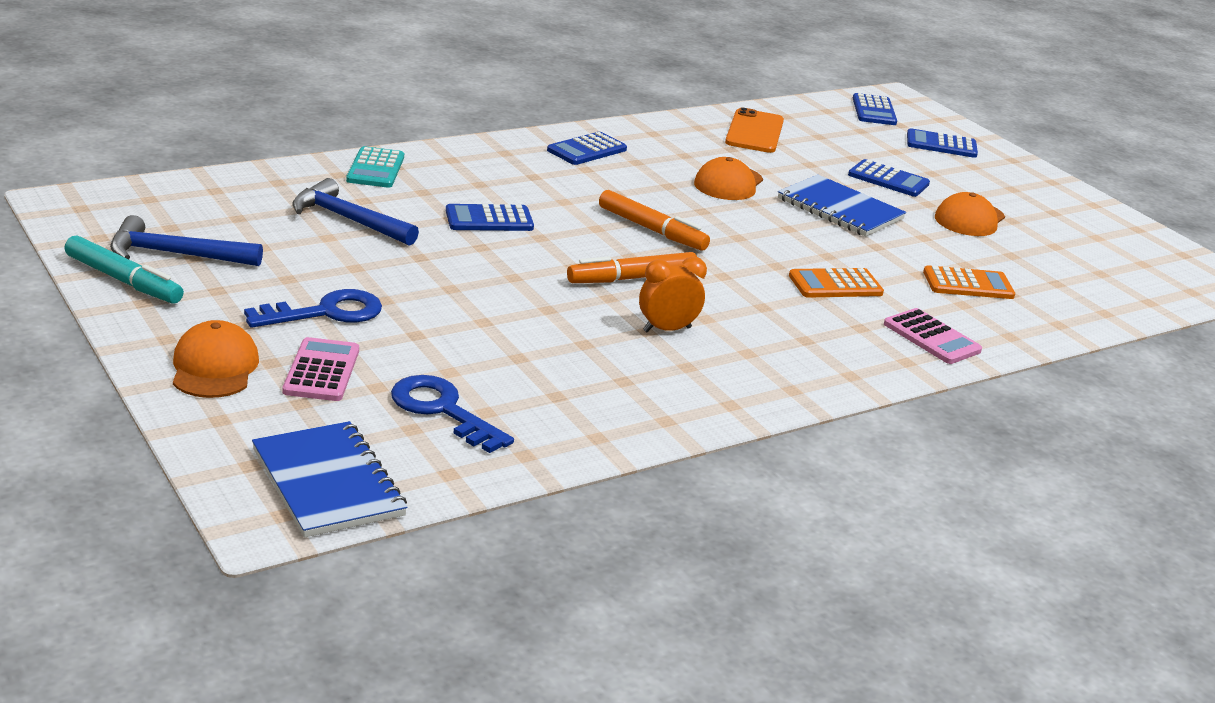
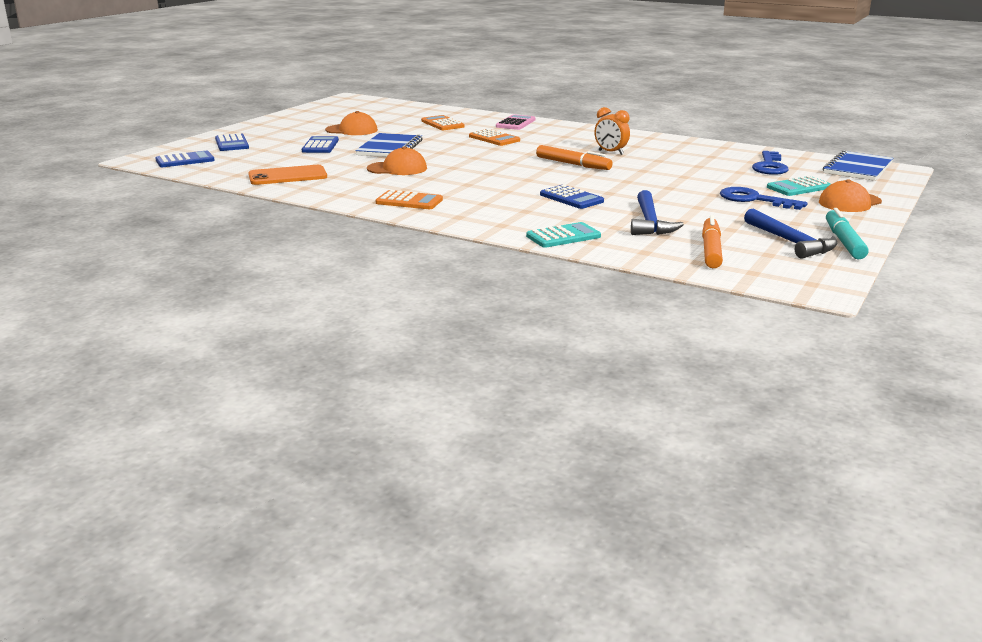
camera: 115 degrees left, 5 degrees down
pink calculator [283,337,359,401] -> turquoise calculator [767,176,831,196]
blue calculator [547,132,627,165] -> orange calculator [376,190,443,209]
orange marker [599,190,710,251] -> orange marker moved to [702,215,723,268]

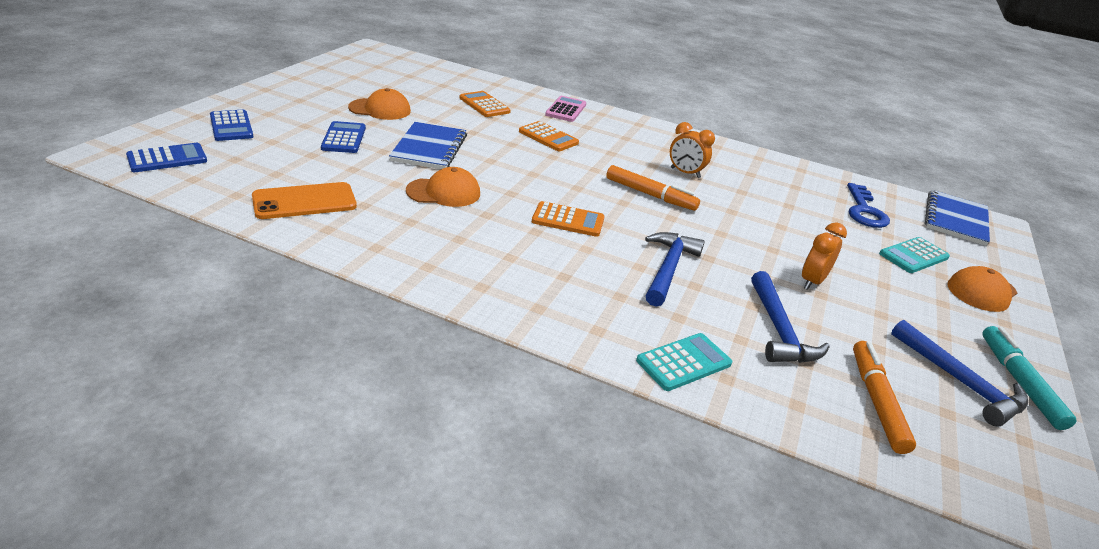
camera: 10 degrees left, 10 degrees up
orange calculator [376,190,443,209] -> orange calculator moved to [532,201,605,237]
blue calculator [540,185,604,209] -> blue hammer [645,232,705,307]
blue key [720,187,808,210] -> none
none -> orange clock [802,222,847,290]

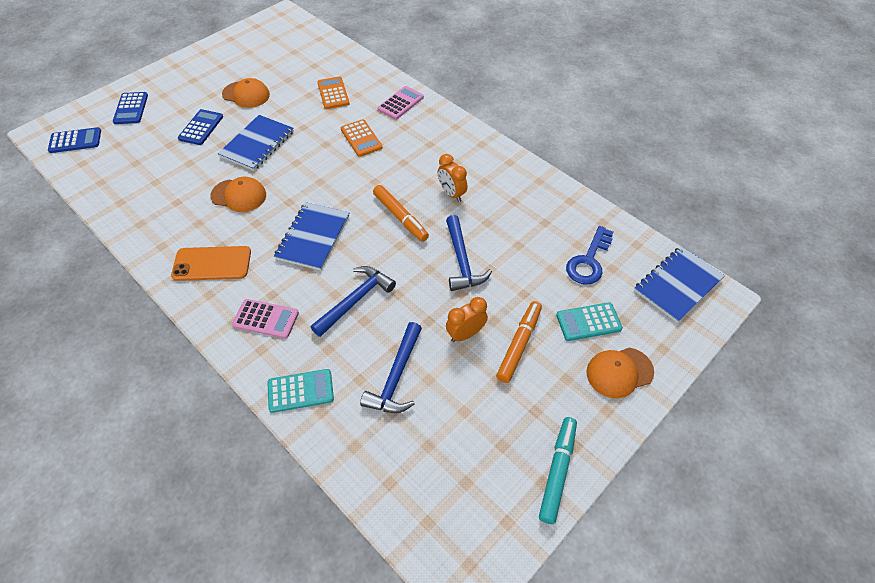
camera: 25 degrees right, 20 degrees up
orange phone [252,182,357,219] -> orange phone moved to [171,246,251,281]
orange calculator [532,201,605,237] -> blue notebook [274,202,349,271]
orange marker [853,341,916,454] -> orange marker moved to [496,301,542,383]
blue hammer [891,320,1028,427] -> blue hammer moved to [446,215,492,291]
none -> pink calculator [232,299,299,339]

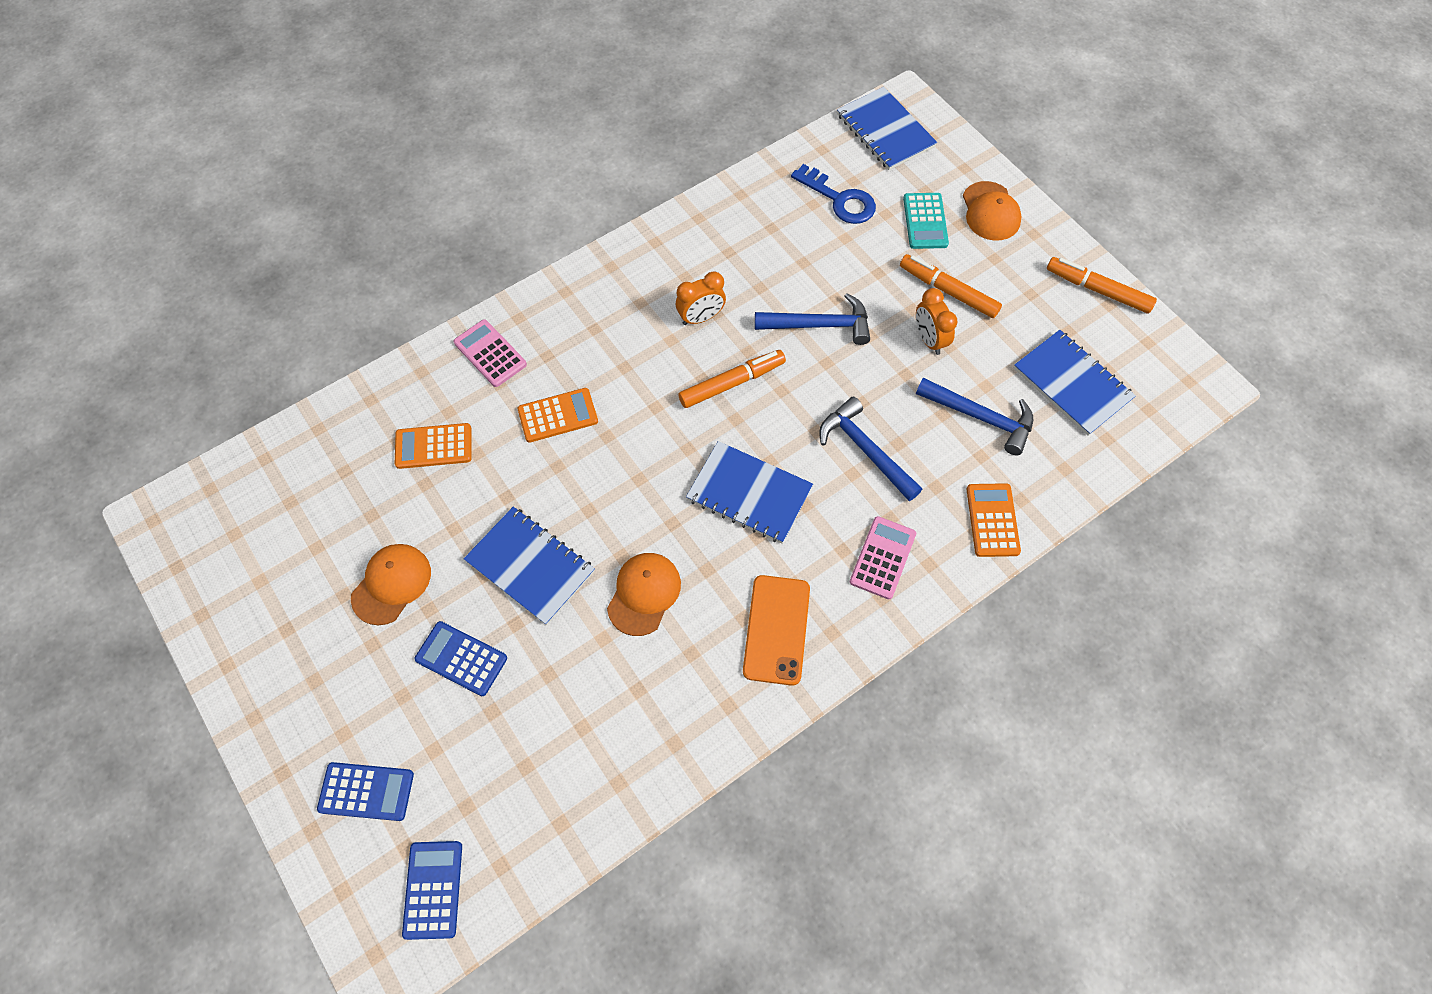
camera: 80 degrees left, 10 degrees up
turquoise calculator [267,369,334,413] -> orange calculator [967,483,1021,557]
turquoise marker [539,417,577,524] -> orange marker [1047,257,1157,313]
none -> blue notebook [1014,330,1136,436]

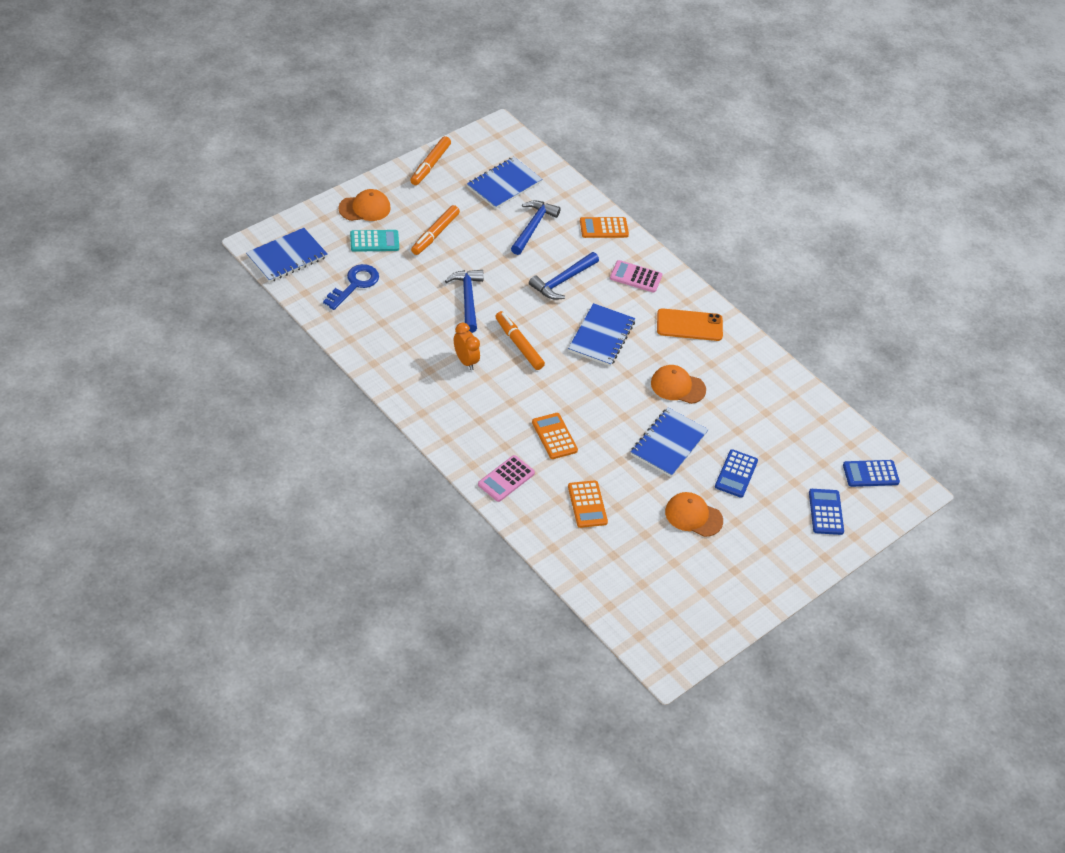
camera: 100 degrees left, 15 degrees down
orange clock [916,288,958,355] -> none

